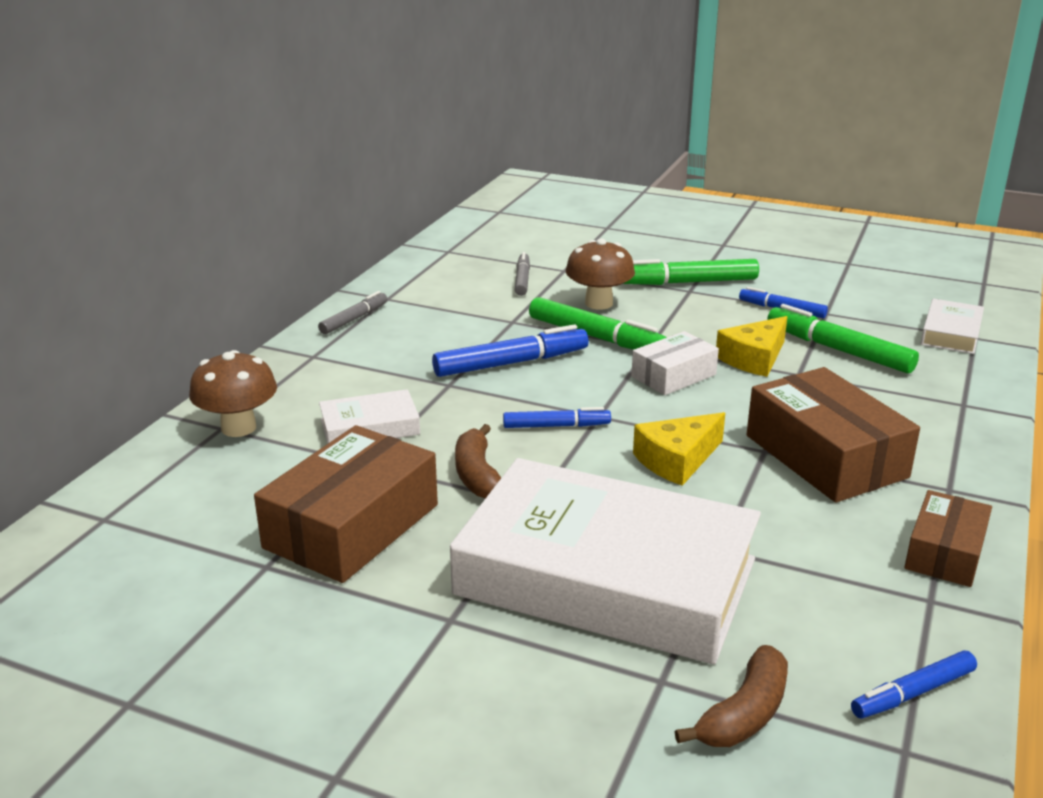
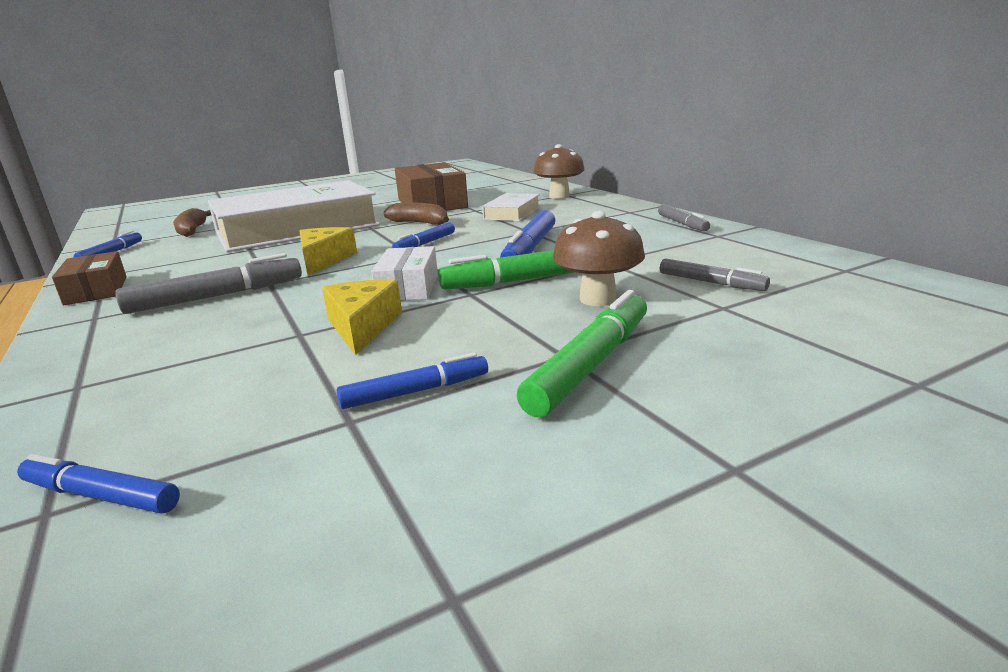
camera: 130 degrees right, 5 degrees down
brown box [747,367,920,503] -> grey marker [115,253,302,314]
green marker [767,304,919,374] -> none
white book [920,299,984,354] -> blue marker [17,454,180,514]

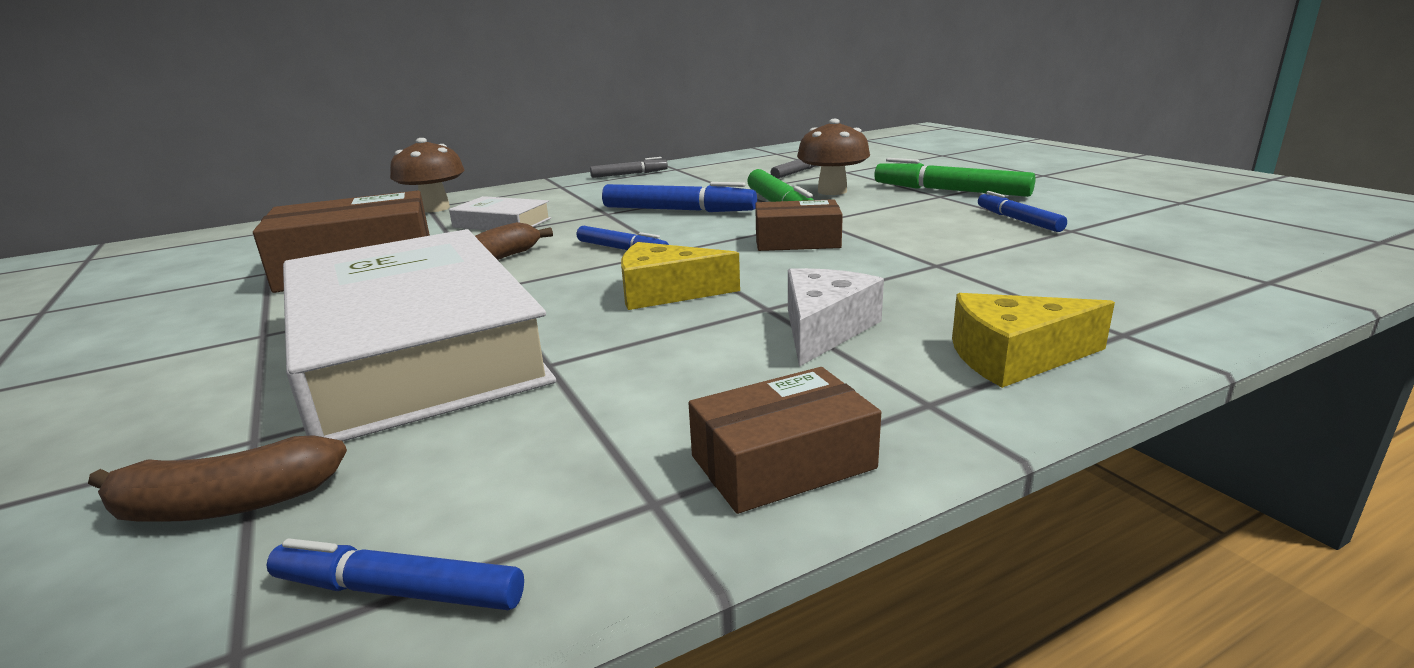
camera: 90 degrees left, 0 degrees up
blue marker [17,454,180,514] -> none
grey marker [115,253,302,314] -> white cheese [788,268,884,367]
yellow cheese [322,279,402,355] -> yellow cheese moved to [952,293,1115,388]
white box [371,246,438,301] -> brown box [755,199,843,251]

